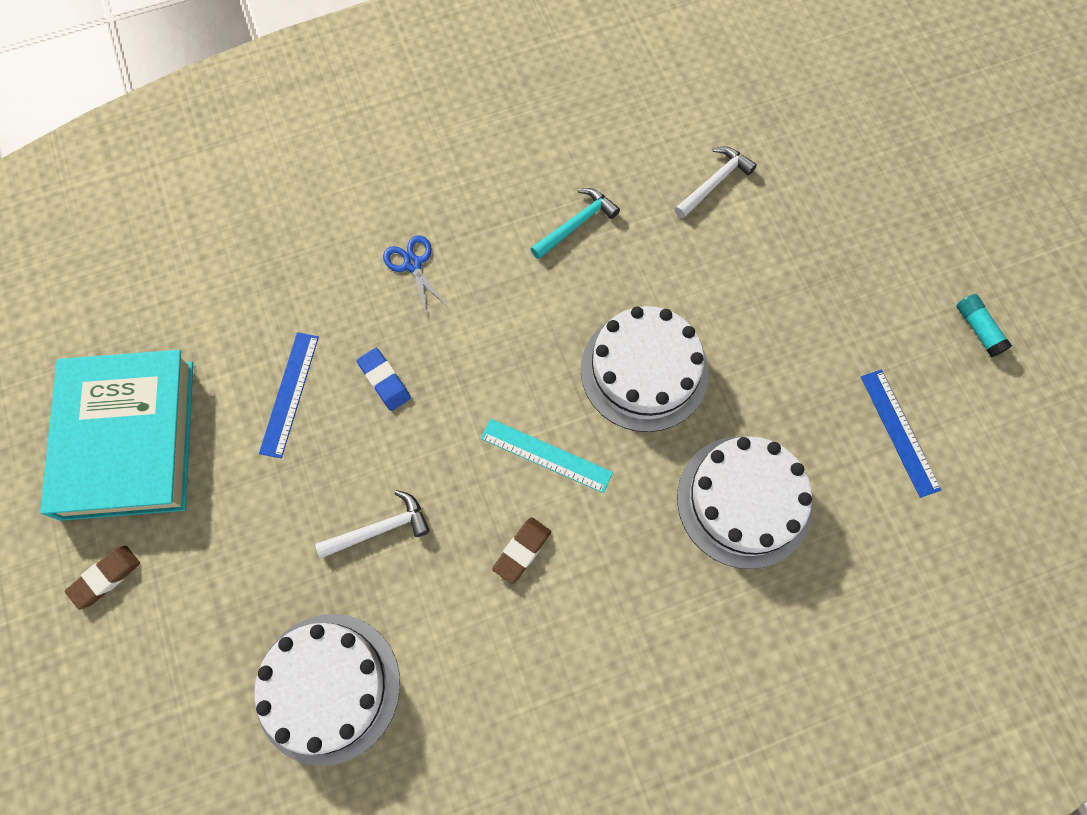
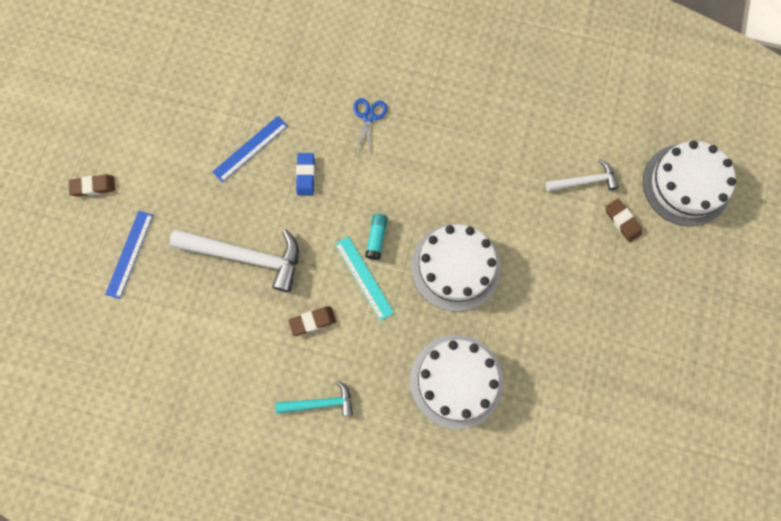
camera: 35 degrees right, 5 degrees up
turquoise book [40,350,193,521] -> none
white cake [254,614,400,766] -> white cake moved to [643,141,736,227]
white hammer [315,490,430,558] -> white hammer [170,229,299,292], size x1.79
turquoise hammer [530,188,620,259] -> turquoise hammer moved to [275,380,353,416]
blue ruler [861,370,942,498] -> blue ruler moved to [105,211,153,299]
turquoise glue stick [957,294,1012,357] -> turquoise glue stick moved to [365,214,388,260]
none -> brown eraser [606,199,642,243]

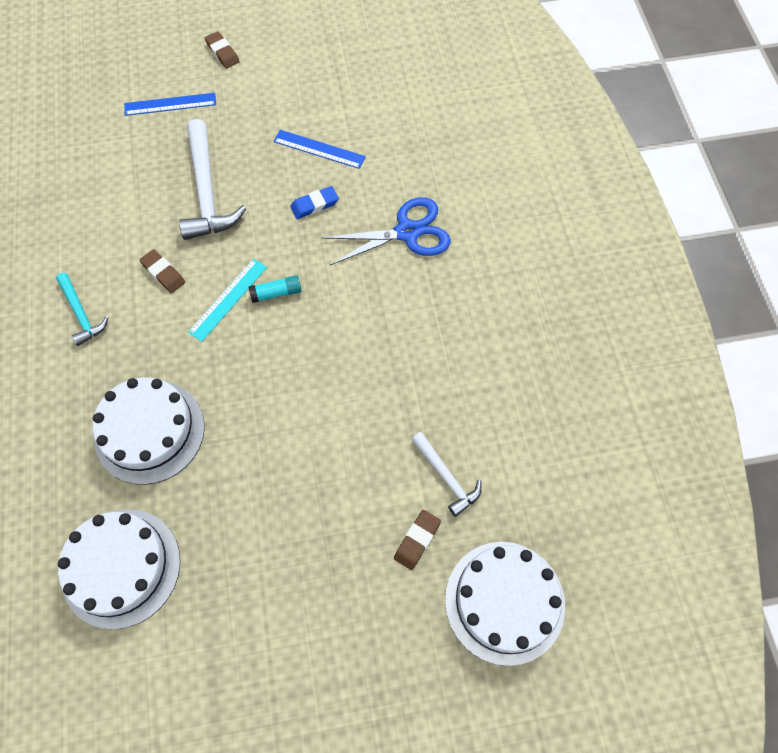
camera: 65 degrees right, 10 degrees down
blue scissors [353,98,387,152] -> blue scissors [322,197,451,265], size x1.78
white cake [411,224,501,312] -> white cake moved to [58,510,180,629]

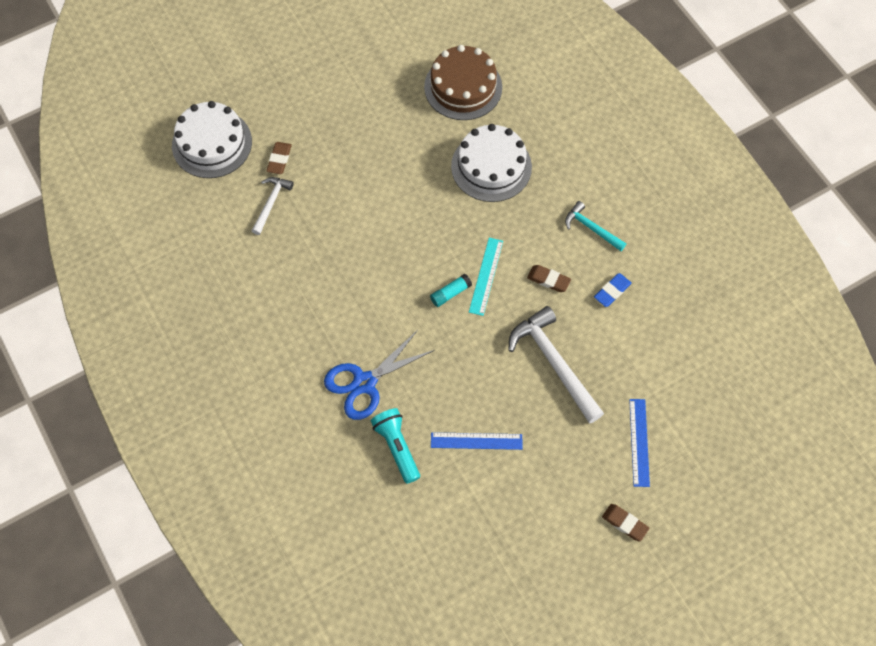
camera: 160 degrees right, 0 degrees up
white cake [58,510,180,629] -> brown cake [424,45,502,120]
blue ruler [124,93,216,116] -> blue ruler turned 60 degrees counterclockwise [629,399,650,487]
blue eraser [290,186,339,219] -> blue eraser moved to [594,273,632,307]
white hammer [412,432,482,517] -> white hammer turned 75 degrees clockwise [252,177,294,235]
none -> turquoise flashlight [371,408,420,484]

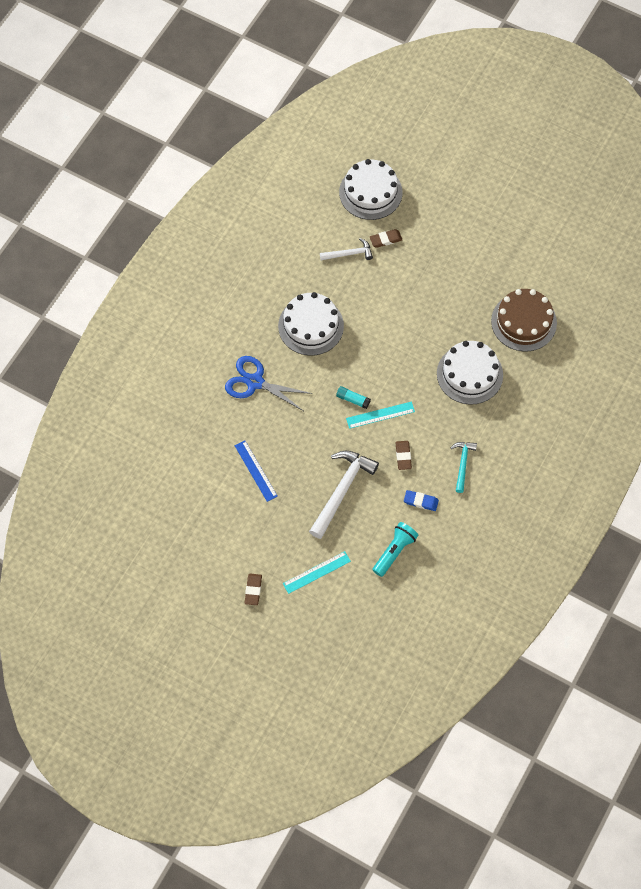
camera: 60 degrees right, 0 degrees up
turquoise flashlight [371,408,420,484] -> turquoise flashlight moved to [373,522,418,577]
blue ruler [629,399,650,487] -> turquoise ruler [283,551,351,594]
none -> white cake [278,292,344,356]

